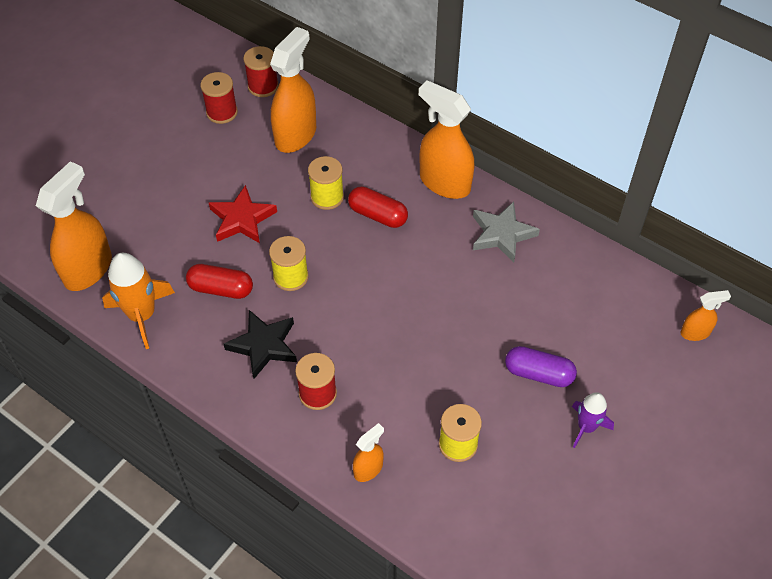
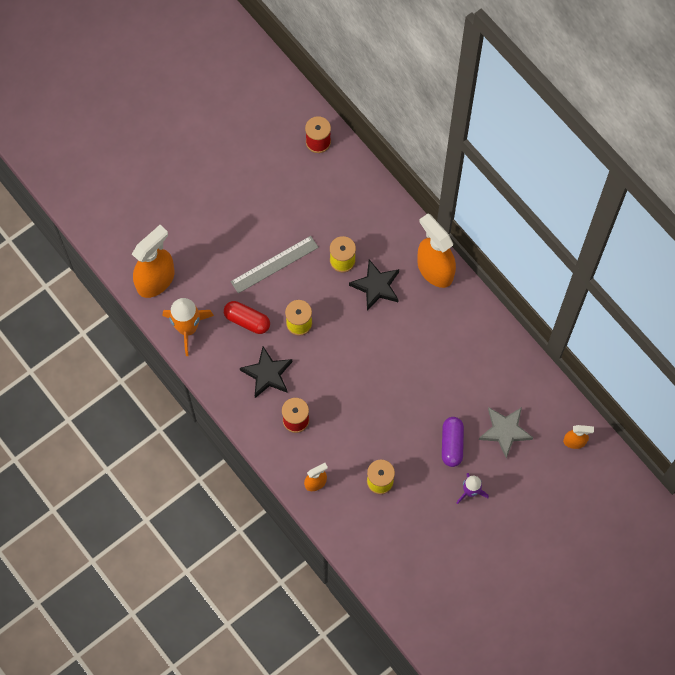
camera: 15 degrees right, 15 degrees up
red spool [200,72,238,124] -> none
red star [209,185,277,243] -> grey ruler [231,236,319,294]
orange spray bottle [270,27,316,153] -> none
red capsule [348,187,408,228] -> black star [349,260,399,310]
grey star [473,202,540,262] -> grey star moved to [479,407,533,458]
purple capsule [505,346,577,387] -> purple capsule turned 60 degrees clockwise [442,417,464,467]

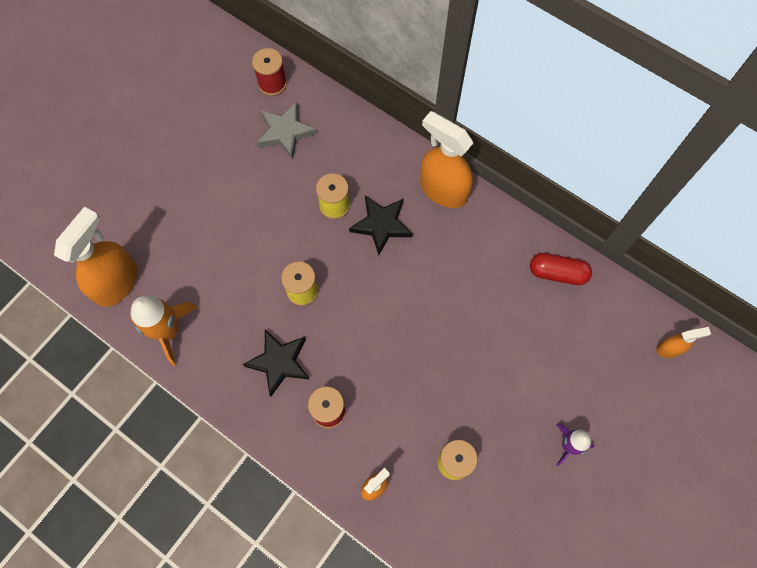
camera: 15 degrees left, 0 degrees up
red capsule [224,301,270,334] -> red capsule moved to [530,253,592,285]
grey ruler [231,236,319,294] -> none
purple capsule [442,417,464,467] -> none
grey star [479,407,533,458] -> grey star moved to [257,102,317,159]

